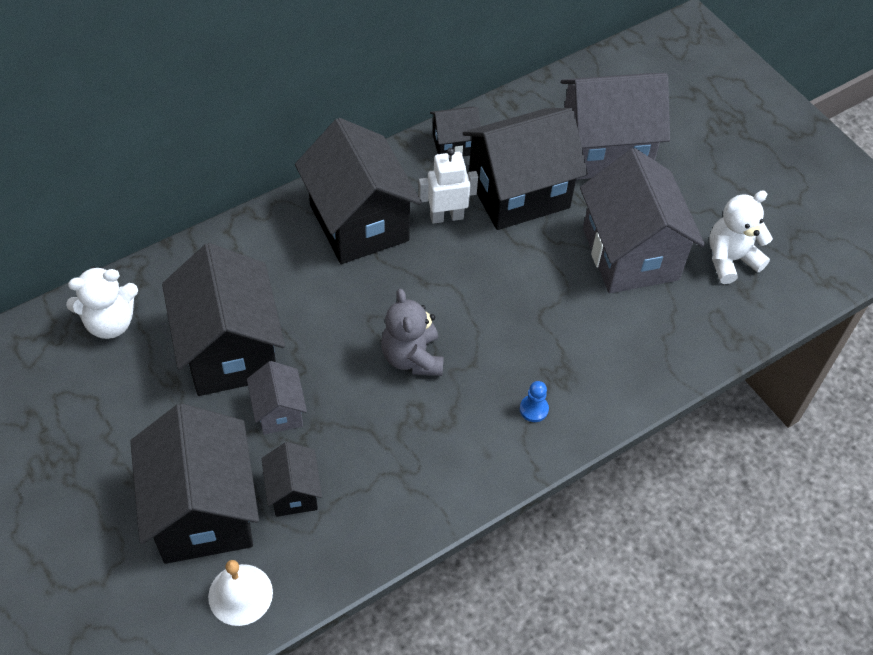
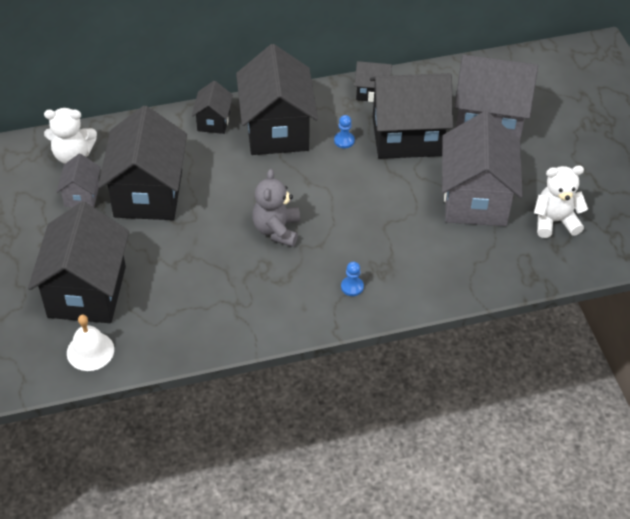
camera: 20 degrees right, 5 degrees down
grey house [247,361,307,434] -> grey house moved to [57,154,101,207]
black house [262,442,322,517] -> black house moved to [192,81,233,134]
white robot [418,148,478,224] -> blue pawn [334,115,355,148]

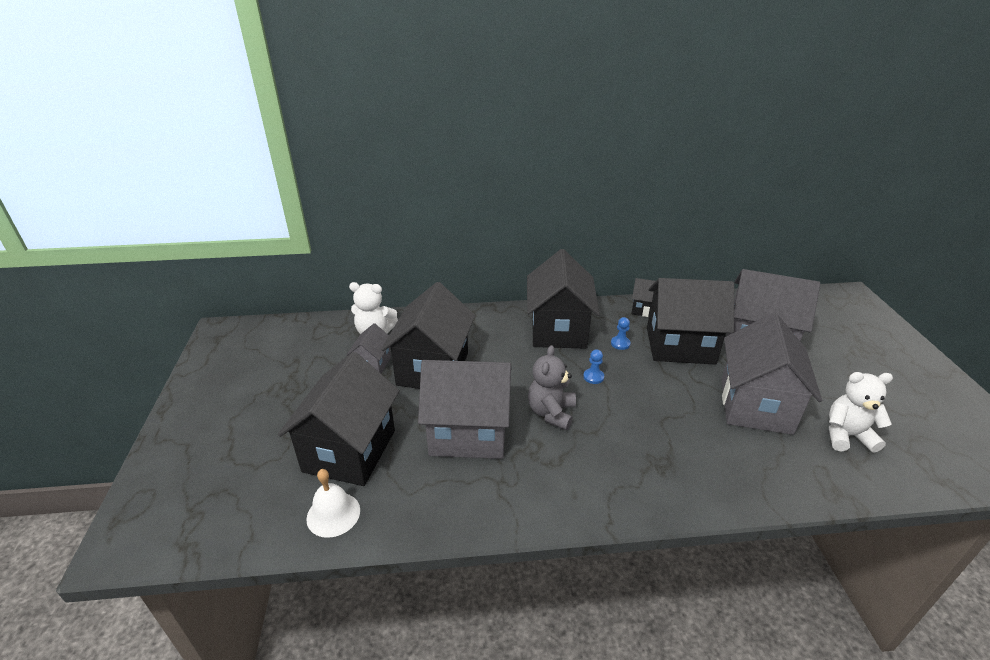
camera: 10 degrees right, 15 degrees down
black house [192,81,233,134] -> none
blue pawn [341,262,364,296] -> blue pawn moved to [583,349,604,384]
none -> grey house [418,360,512,459]

